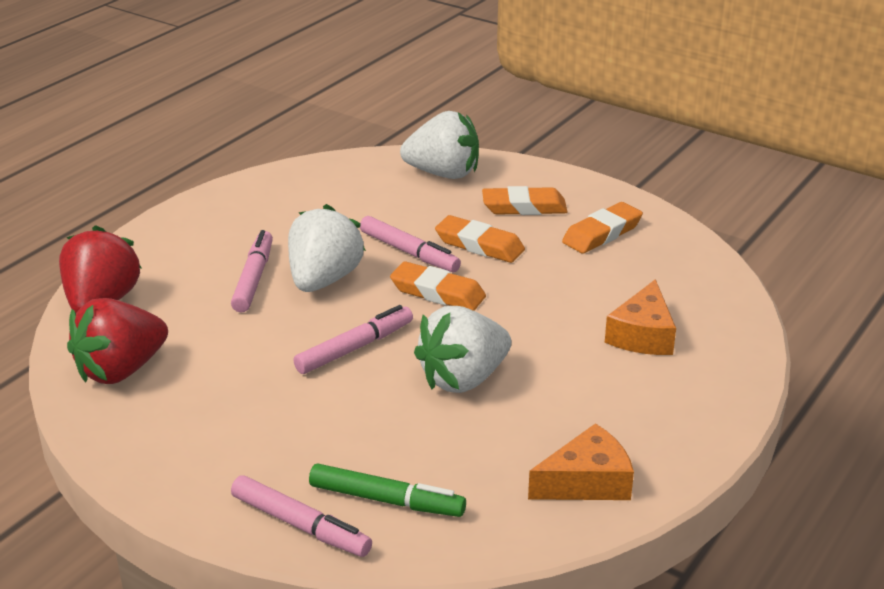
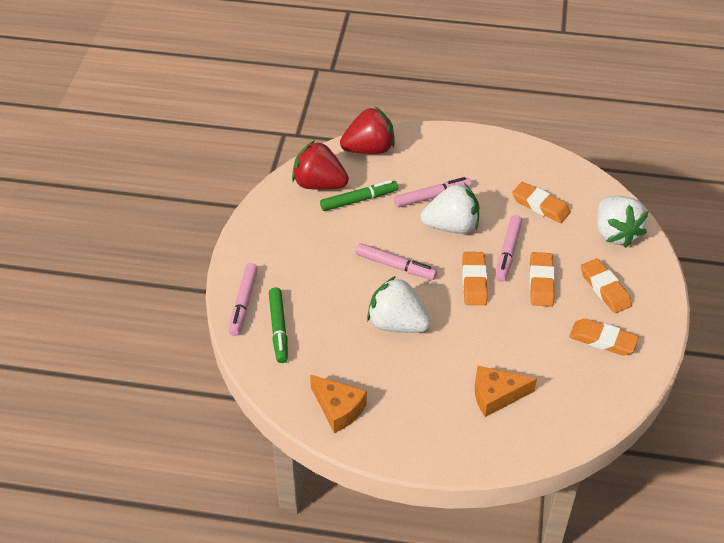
camera: 65 degrees right, 15 degrees up
none -> green marker [320,180,398,211]
none -> orange eraser [512,182,571,223]

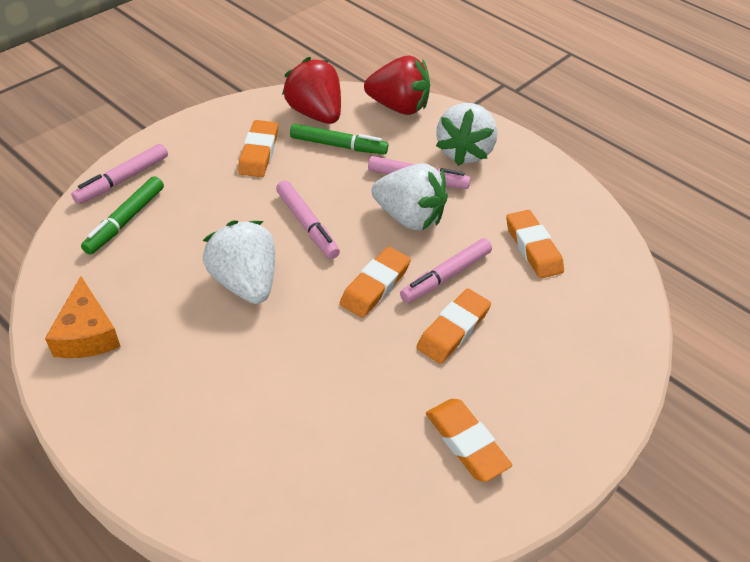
camera: 30 degrees right, 0 degrees up
orange cheese [475,366,537,417] -> none
orange eraser [581,258,632,313] -> orange eraser moved to [238,120,278,177]
white strawberry [597,196,649,248] -> white strawberry moved to [436,103,498,166]

